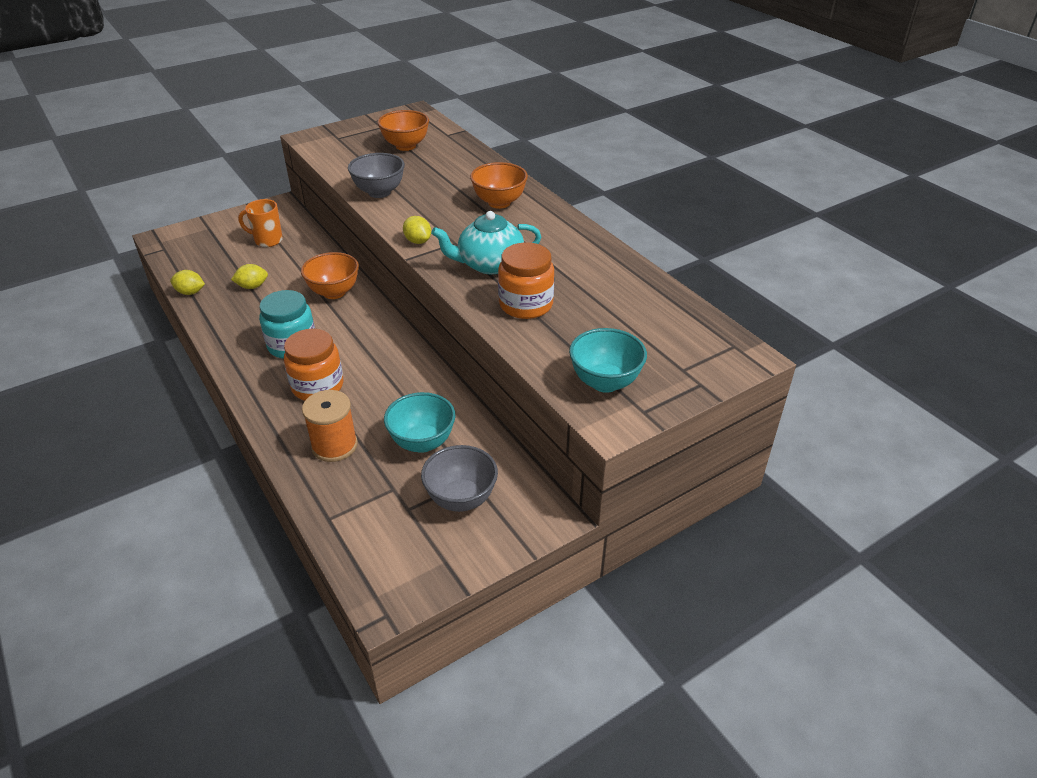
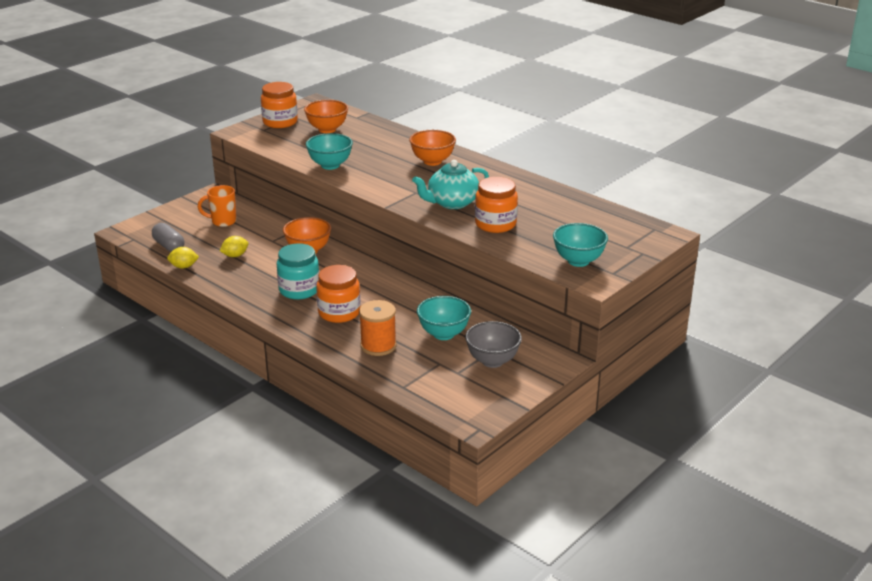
camera: 15 degrees left, 10 degrees down
grey bowl [348,153,405,198] -> turquoise bowl [306,133,353,170]
yellow lemon [403,216,431,244] -> none
none -> grey capsule [152,223,184,252]
none -> orange jar [261,82,298,128]

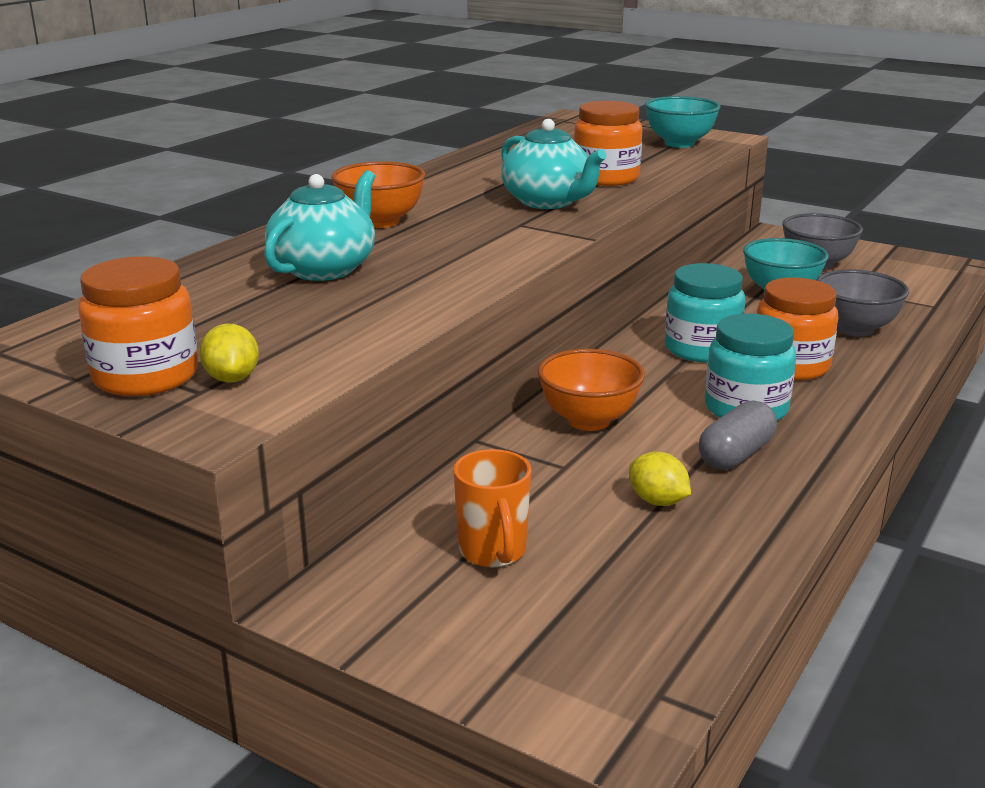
camera: 100 degrees left, 5 degrees down
grey capsule [152,223,184,252] -> grey capsule moved to [699,400,777,470]
yellow lemon [167,247,199,268] -> yellow lemon moved to [200,324,259,382]
orange bowl [304,100,348,133] -> none
turquoise bowl [306,133,353,170] -> none
orange spool [359,300,396,356] -> grey bowl [817,269,909,337]
none -> turquoise teapot [264,170,375,281]
none -> turquoise jar [665,263,746,362]

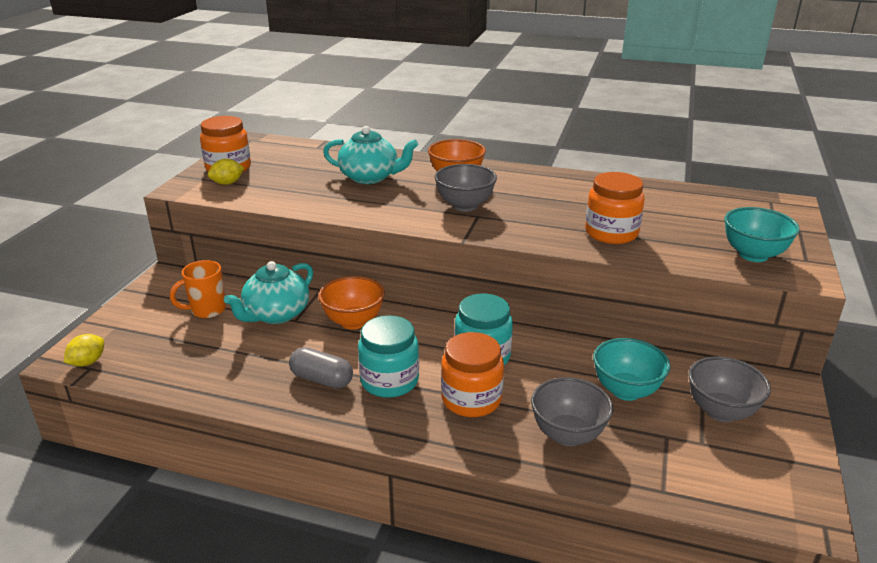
camera: 75 degrees right, 5 degrees up
turquoise teapot [501,119,606,209] -> turquoise teapot moved to [224,261,313,324]
yellow lemon [629,452,691,506] -> yellow lemon moved to [64,334,104,367]
none -> grey bowl [434,164,497,212]

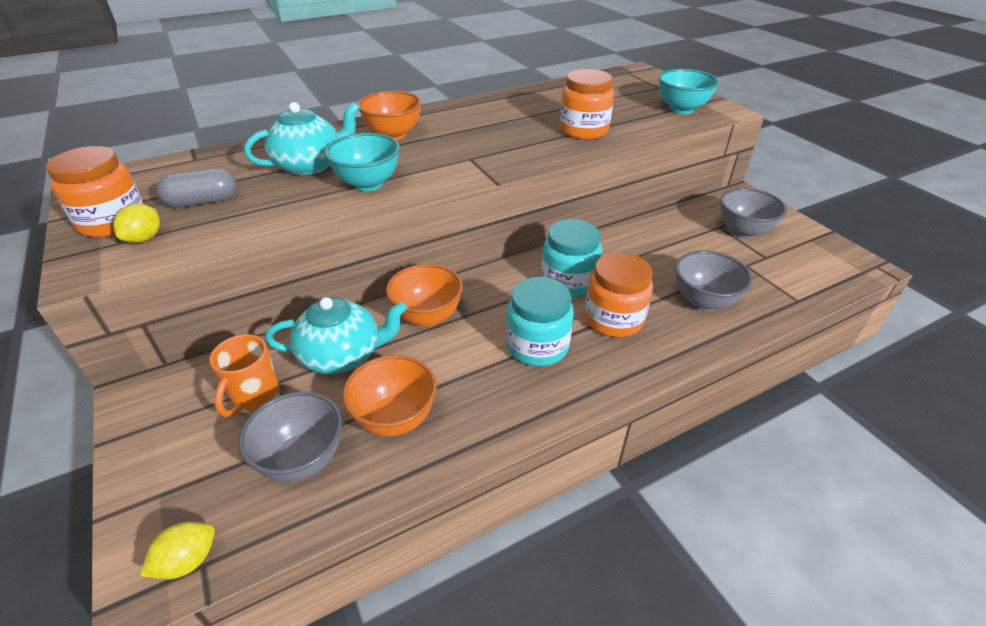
camera: 45 degrees left, 10 degrees up
yellow lemon [64,334,104,367] -> yellow lemon turned 60 degrees clockwise [140,522,215,580]
turquoise teapot [224,261,313,324] -> turquoise teapot turned 90 degrees counterclockwise [265,297,407,374]
grey capsule [289,347,353,389] -> grey capsule moved to [156,168,237,208]
grey bowl [434,164,497,212] -> grey bowl moved to [238,391,342,482]
turquoise bowl [593,338,670,401] -> turquoise bowl moved to [325,133,400,191]
none -> orange bowl [342,355,437,436]

